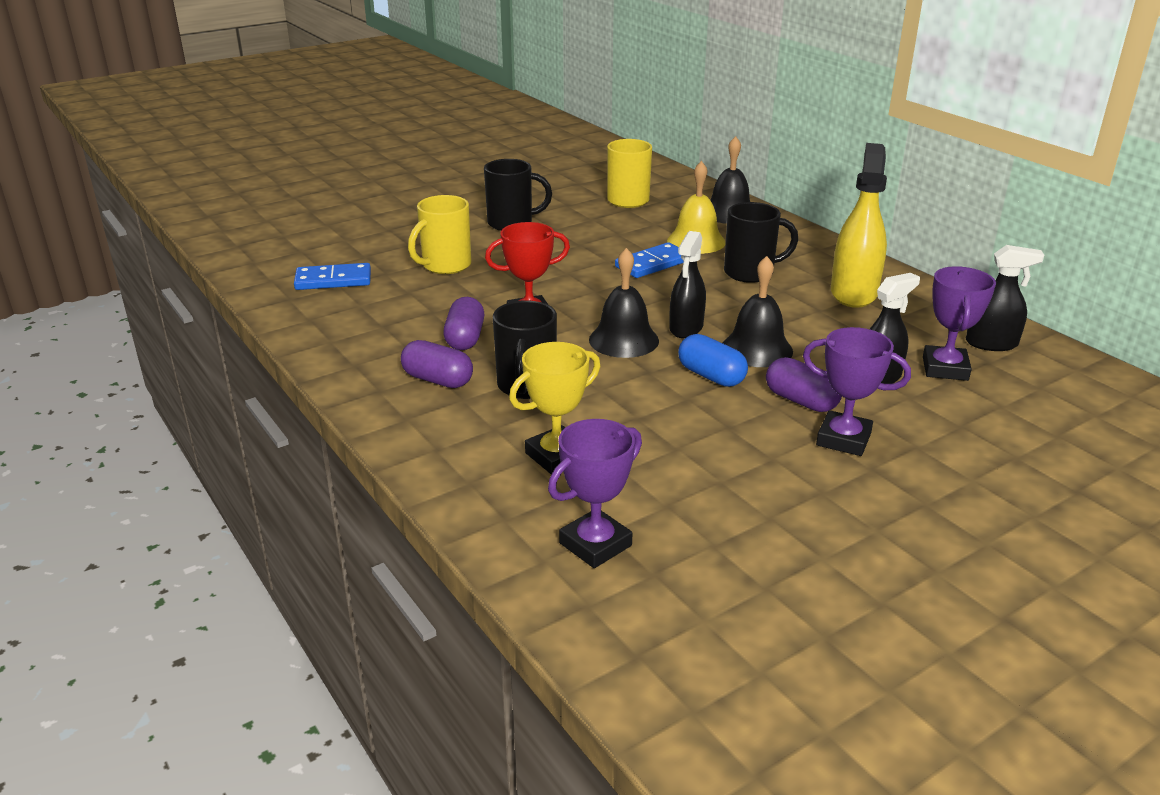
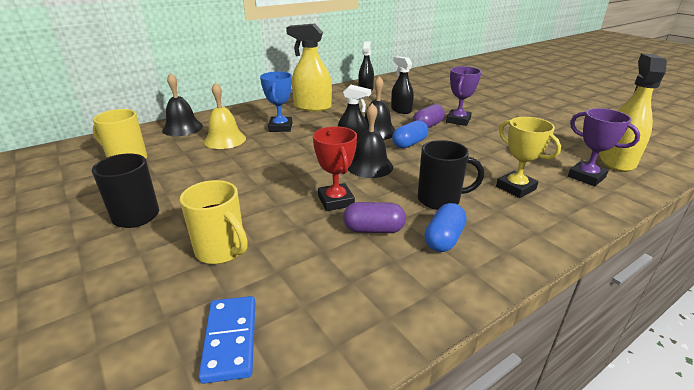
camera: 90 degrees left, 0 degrees up
purple capsule [401,340,473,388] -> blue capsule [424,203,467,252]
blue domino [615,242,684,278] -> none
black mug [724,202,798,283] -> blue trophy [260,71,292,132]
purple trophy [923,266,996,381] -> none
none -> yellow spray bottle [599,53,667,172]

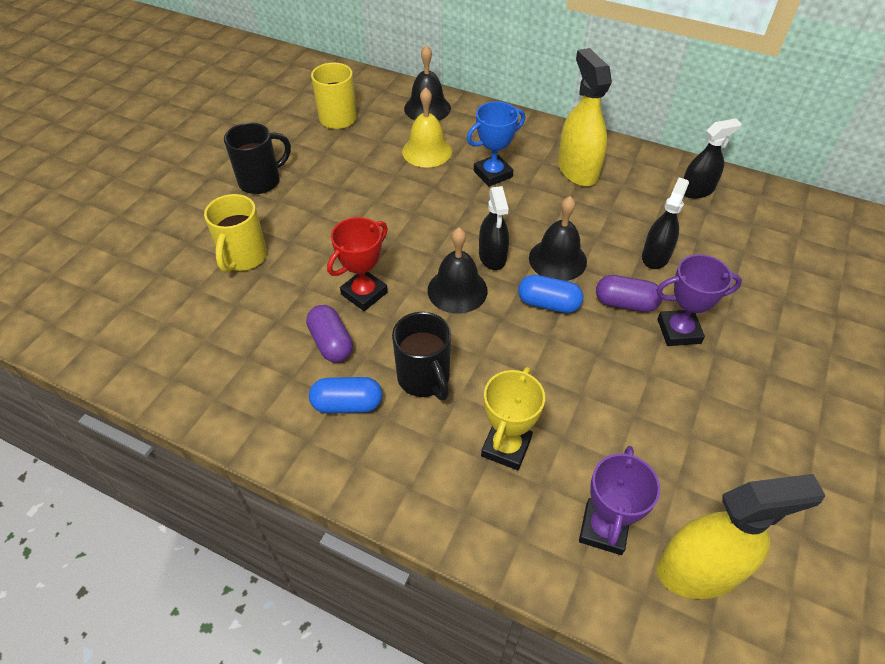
camera: 60 degrees right, 20 degrees up
blue domino [198,296,256,384] -> none

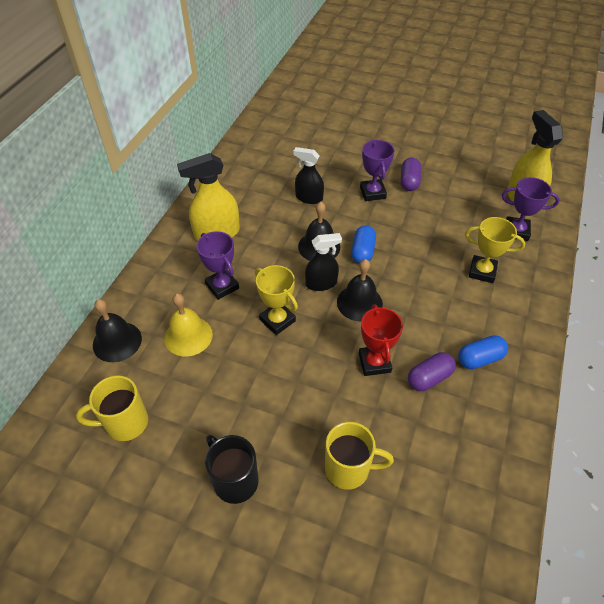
camera: 95 degrees left, 0 degrees up
blue capsule [309,377,383,413] -> blue capsule turned 75 degrees clockwise [458,335,508,369]
red trophy [327,217,388,311] -> red trophy turned 45 degrees clockwise [359,304,403,376]
black mug [392,312,451,400] -> none
blue trophy [467,101,525,187] -> purple trophy [197,231,239,300]
purple capsule [596,275,662,312] -> purple capsule moved to [401,157,421,191]
black spray bottle [683,119,742,199] -> none
none -> yellow trophy [255,265,298,335]

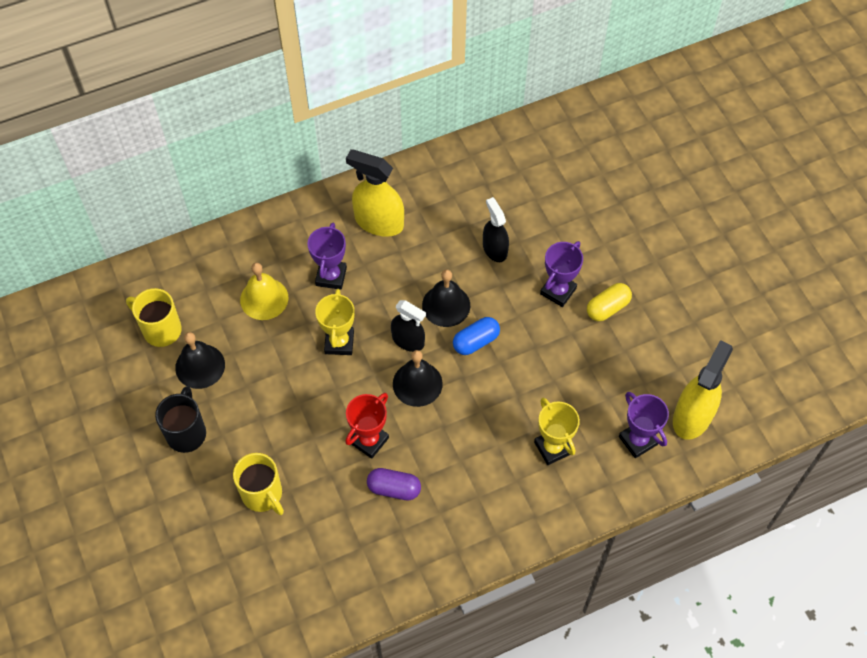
camera: 45 degrees right, 10 degrees up
black bell [93,299,142,362] -> black bell moved to [175,332,225,389]
purple capsule [401,157,421,191] -> yellow capsule [587,283,632,321]
blue capsule [458,335,508,369] -> none

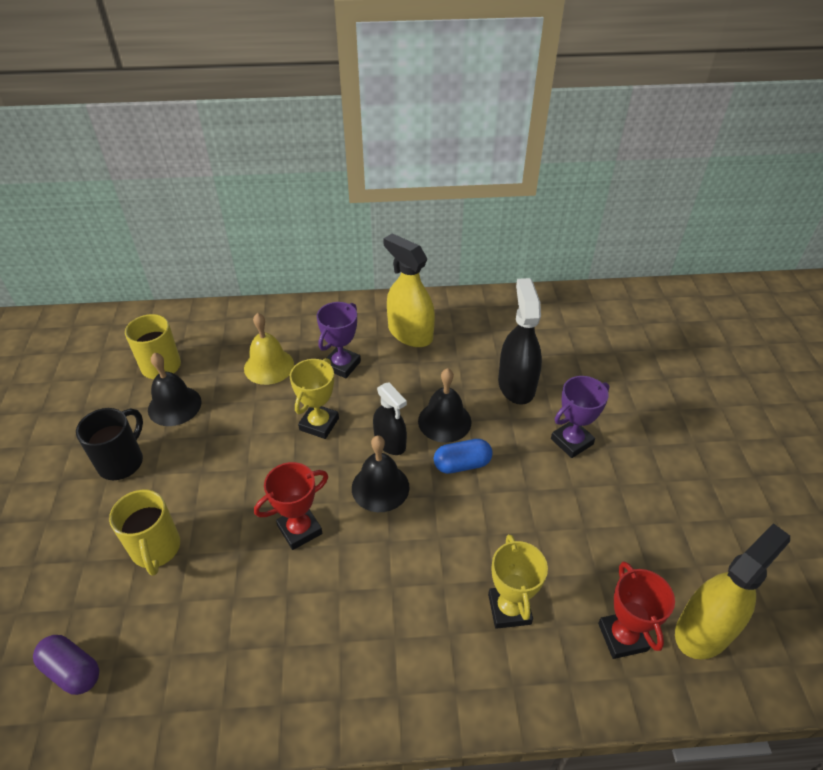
camera: 20 degrees right, 15 degrees down
purple capsule [367,468,421,500] -> purple capsule moved to [33,635,99,695]
black spray bottle [483,197,509,262] -> black spray bottle [498,278,542,405], size x1.54
yellow capsule [587,283,632,321] -> none
purple trophy [619,392,669,458] -> red trophy [598,562,675,659]

